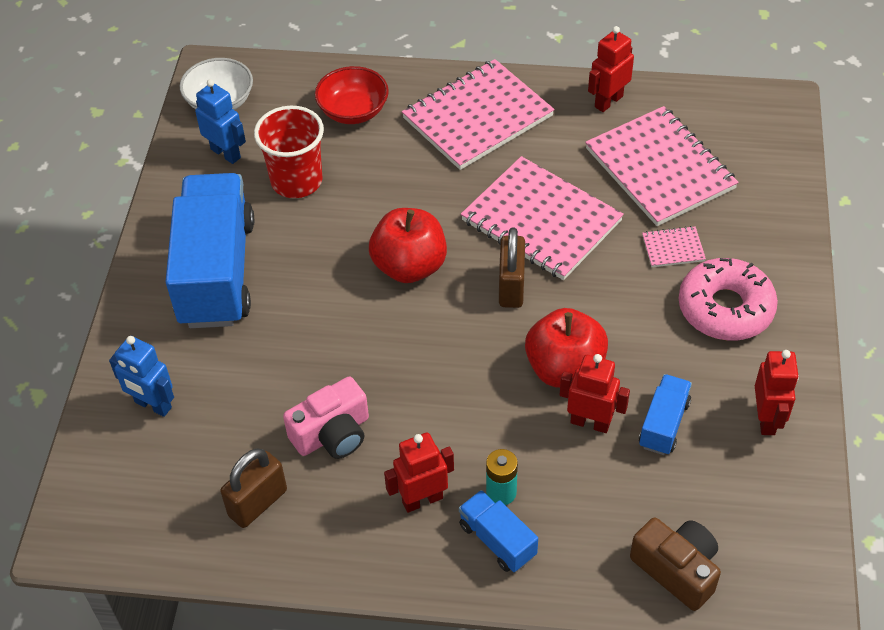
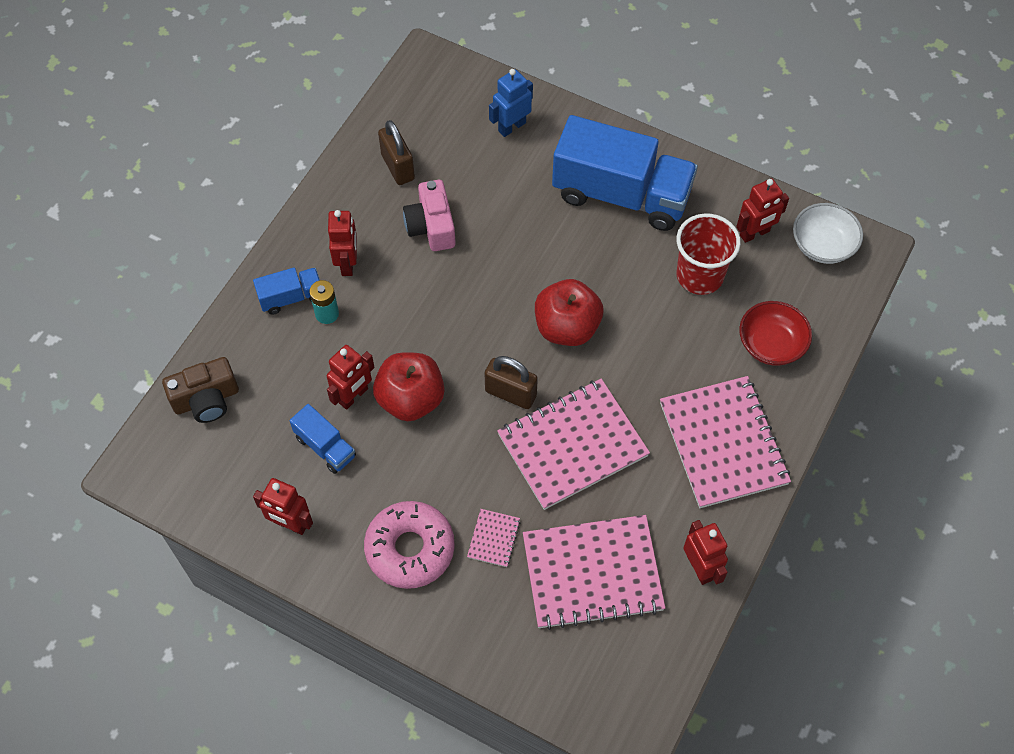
camera: 110 degrees right, 10 degrees up
blue robot [195,79,246,164] -> red robot [736,179,789,243]

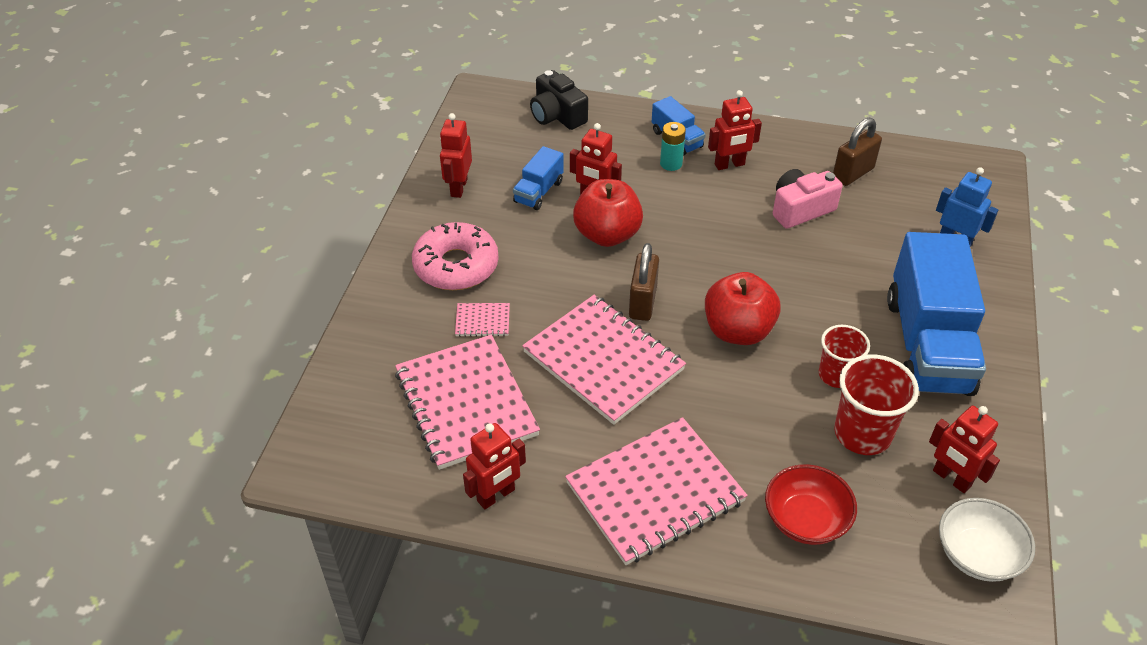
camera: 75 degrees right, 15 degrees down
brown camera [162,357,239,423] -> black camera [530,70,588,130]
none -> red cup [819,325,870,388]

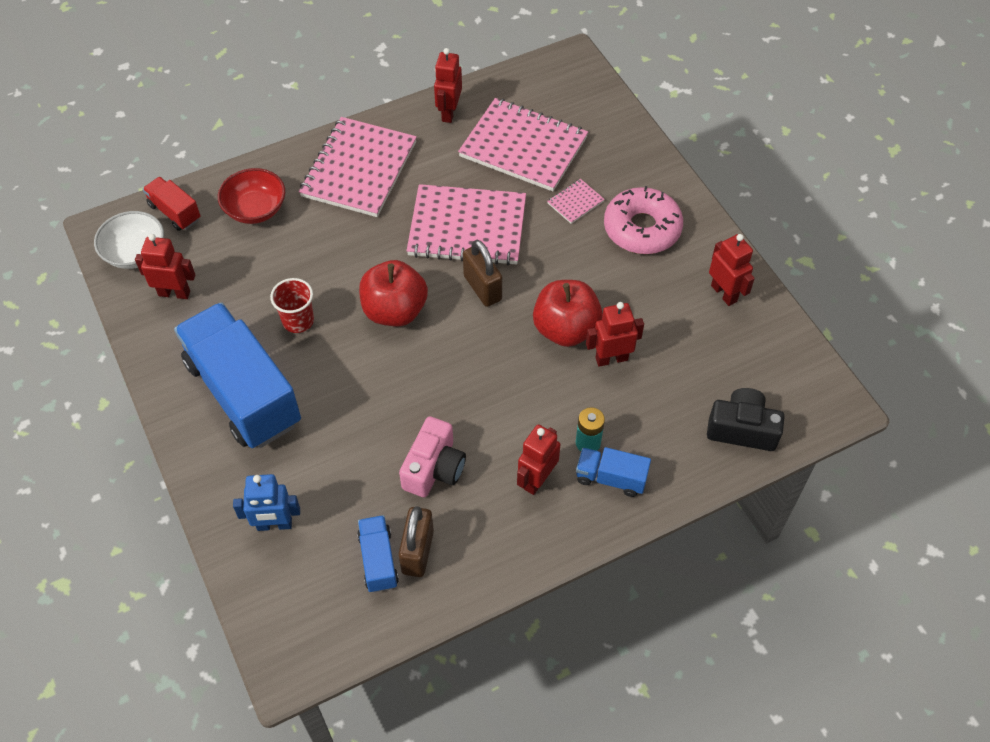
camera: 140 degrees right, 10 degrees up
blue truck [513,146,564,210] -> blue truck moved to [357,515,399,593]
red cup [834,355,919,455] -> none
none -> red truck [143,177,201,231]

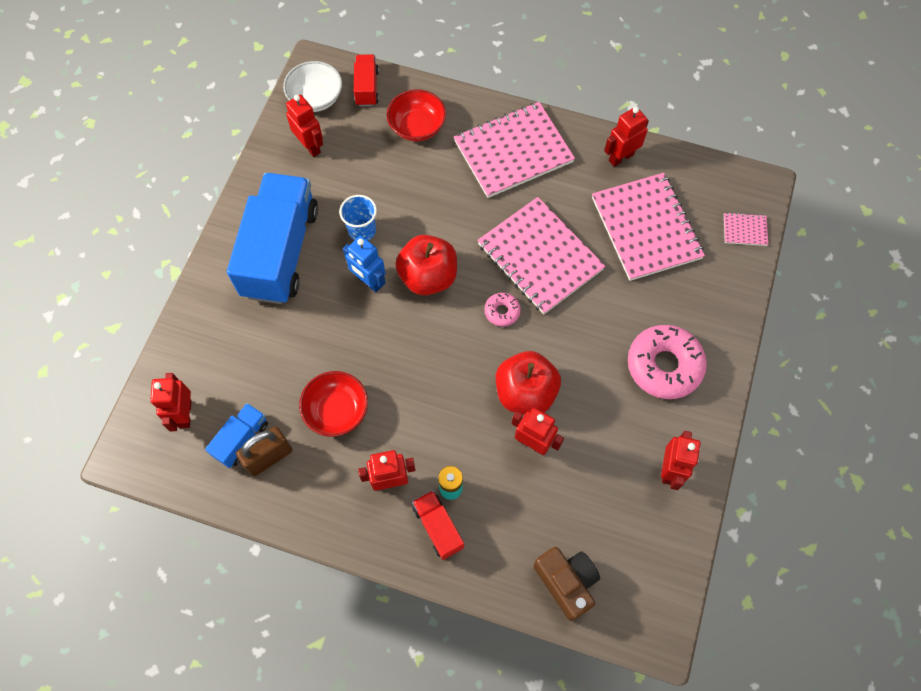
camera: 45 degrees right, 10 degrees up
blue robot [233,474,300,531] -> blue robot moved to [343,236,386,292]
red cup [270,278,314,333] -> blue cup [339,195,377,240]
pink camera [399,416,466,497] -> red bowl [299,371,368,437]
brown padlock [463,240,502,307] -> pink donut [484,293,521,327]
pink notebook [547,179,605,224] -> pink notebook moved to [724,212,768,246]
blue truck [576,447,651,497] -> red truck [412,490,464,560]
black camera [707,388,784,451] -> brown camera [533,547,600,621]
none -> red robot [150,373,191,432]

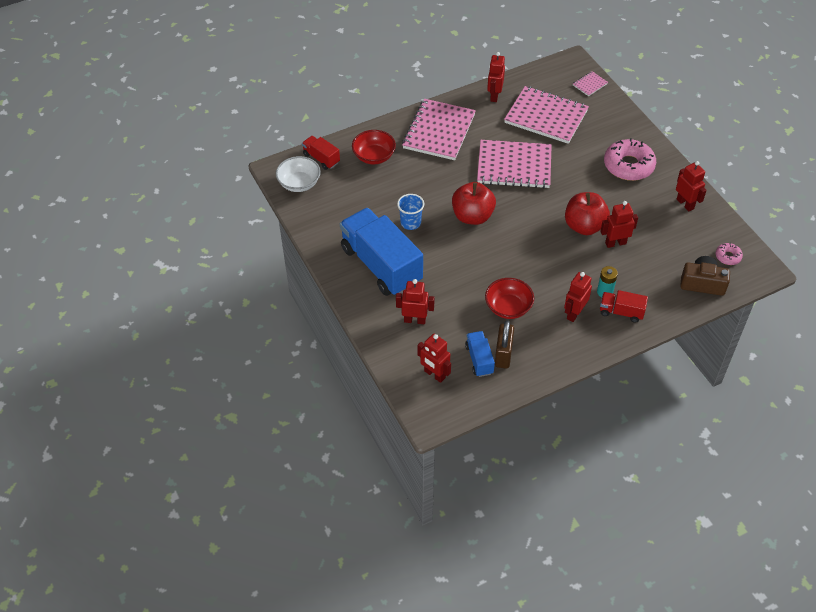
camera: 45 degrees left, 15 degrees down
red robot [286,95,323,157] -> red robot moved to [396,279,435,324]
blue robot [343,236,386,292] -> none
pink donut [484,293,521,327] -> pink donut moved to [716,243,743,265]

